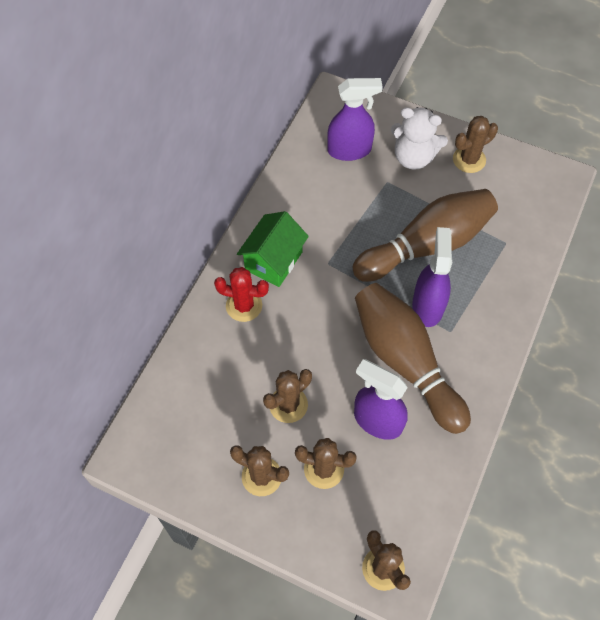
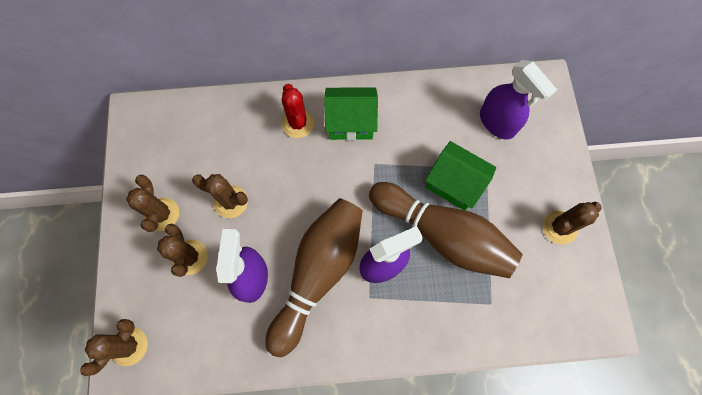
camera: 60 degrees right, 10 degrees up
white teddy bear [391,107,448,170] -> none
brown cactus [453,116,498,173] -> brown cactus turned 60 degrees counterclockwise [543,202,602,245]
none -> green house [425,141,496,210]

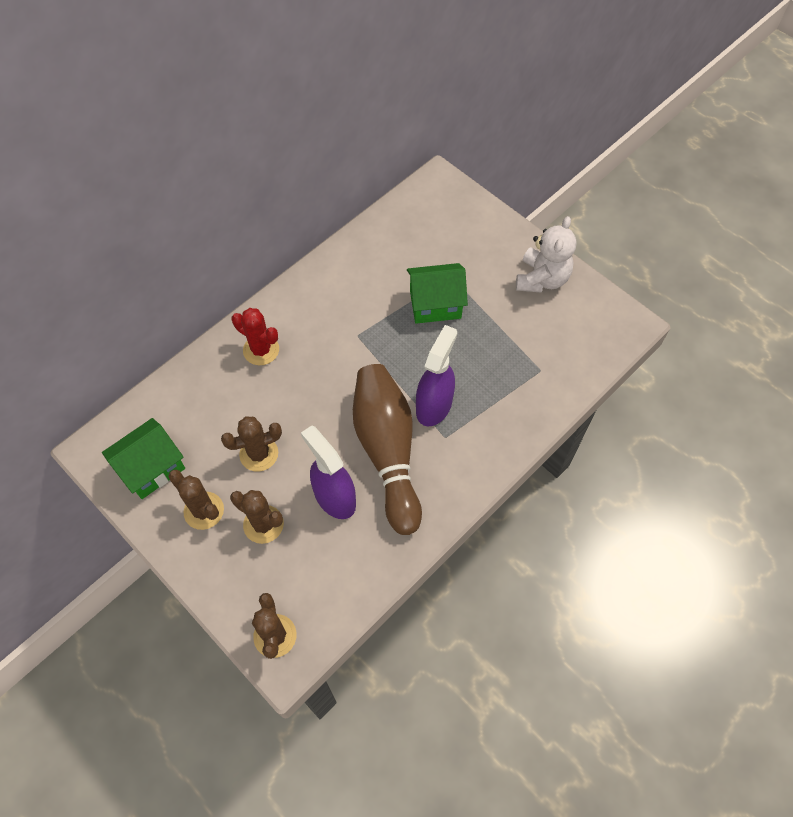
camera: 40 degrees left, 10 degrees down
green house [324,87,378,140] -> green house moved to [102,418,185,499]
brown bowling pin [369,182,523,278] -> none
purple spray bottle [480,60,557,140] -> none
brown cactus [543,202,602,245] -> white teddy bear [516,216,577,292]

